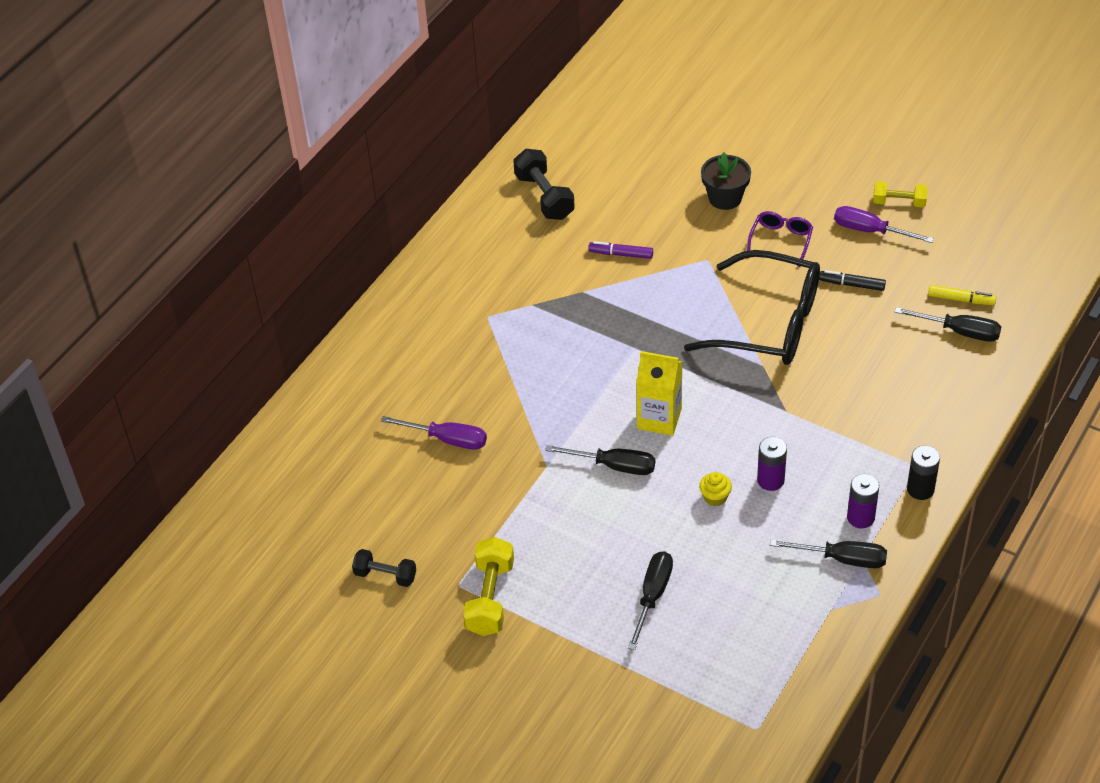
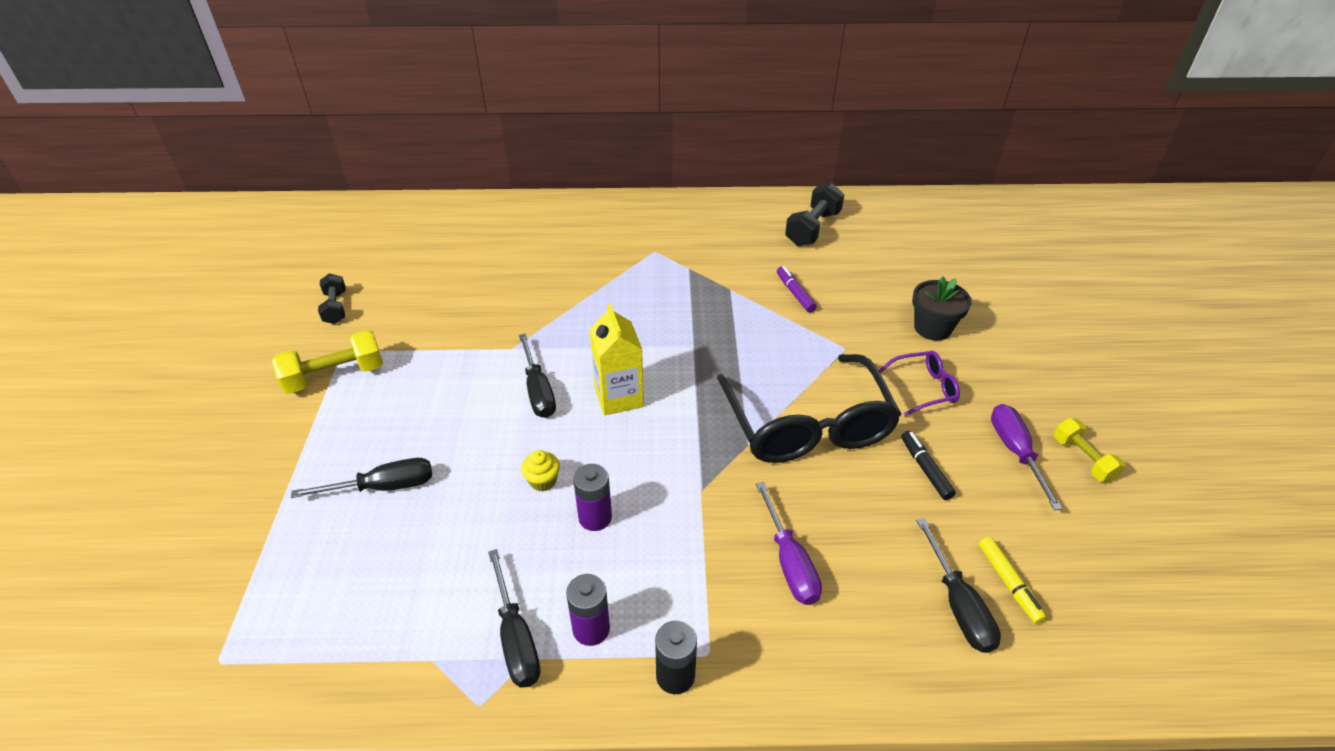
camera: 55 degrees right, 5 degrees down
purple screwdriver [381,416,487,450] -> purple screwdriver moved to [756,482,822,605]

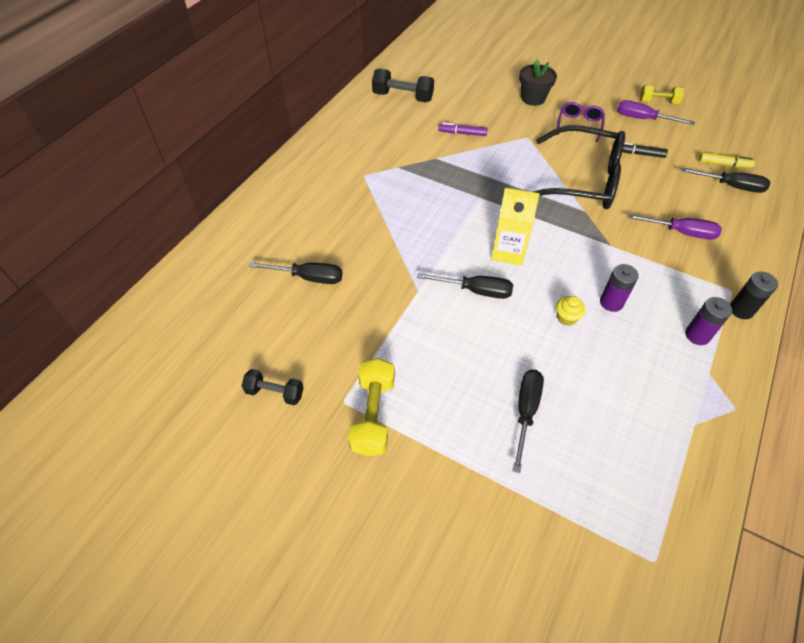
camera: 60 degrees left, 10 degrees up
black screwdriver [488,549,541,688] -> black screwdriver moved to [249,262,343,284]
black dumbbell [785,183,845,246] -> black dumbbell turned 45 degrees counterclockwise [372,69,434,102]

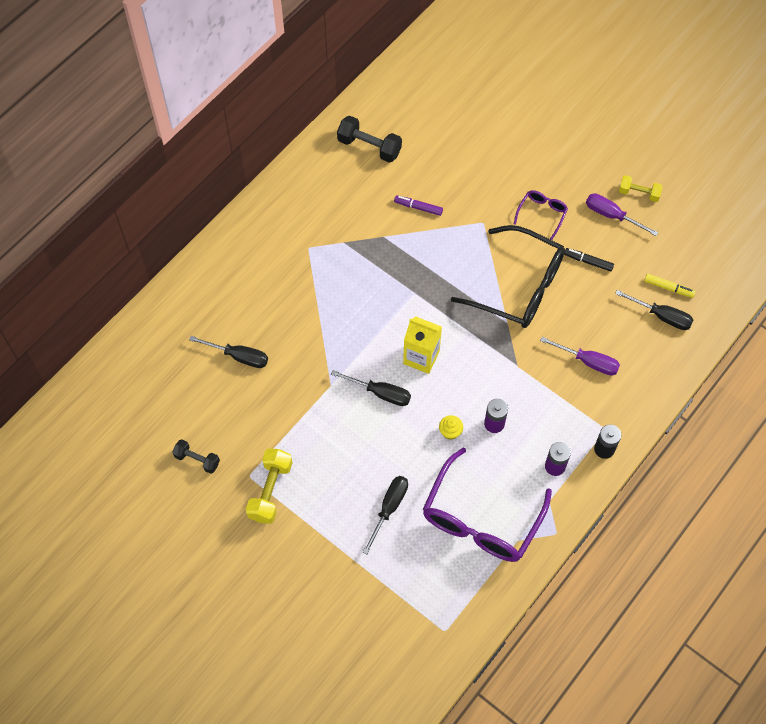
camera: 10 degrees right, 10 degrees up
black flower pot [519,59,557,106] -> none
none -> purple glasses [423,447,552,562]

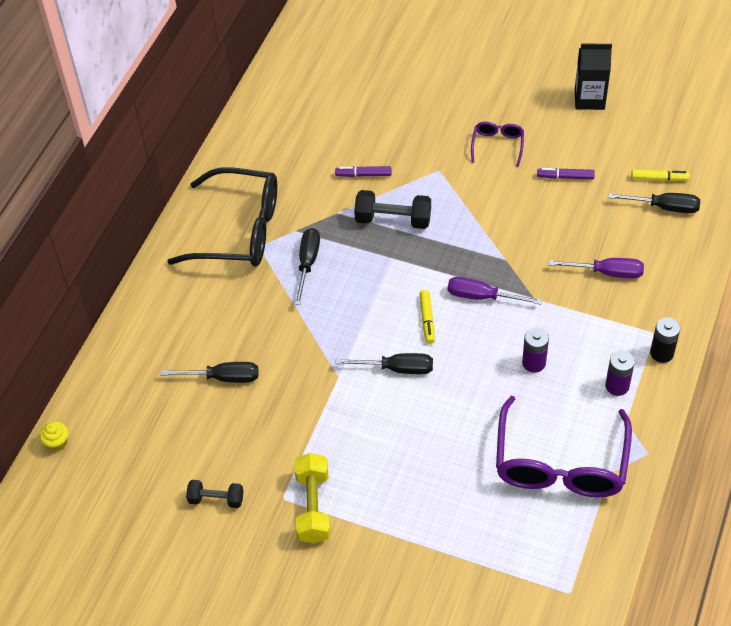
camera: 15 degrees left, 10 degrees down
black dumbbell [337,116,402,163] -> black dumbbell moved to [354,190,431,229]
black screwdriver [363,476,408,554] -> black screwdriver moved to [294,228,320,305]
yellow carton [403,316,442,374] -> yellow marker [419,290,435,344]
yellow cupcake [439,415,463,440] -> yellow cupcake moved to [39,421,68,451]
black glasses [451,225,565,328] -> black glasses moved to [167,167,277,267]
black marker [564,248,614,272] -> purple marker [537,168,595,179]
purple screwdriver [586,193,659,236] -> purple screwdriver moved to [448,277,542,305]
yellow dumbbell [619,175,663,202] -> black carton [575,43,612,110]

